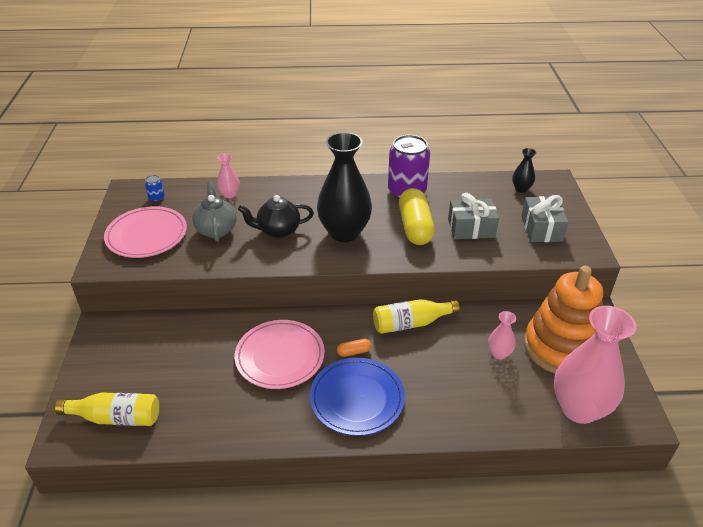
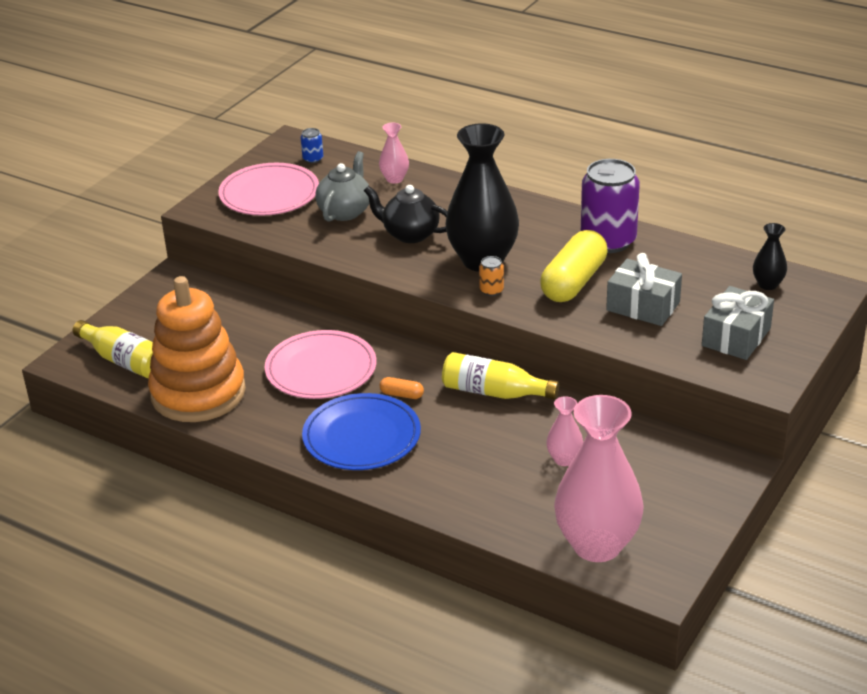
camera: 35 degrees right, 5 degrees down
orange stacking toy [524,266,603,374] -> orange stacking toy moved to [148,276,246,422]
none -> orange can [479,256,504,296]

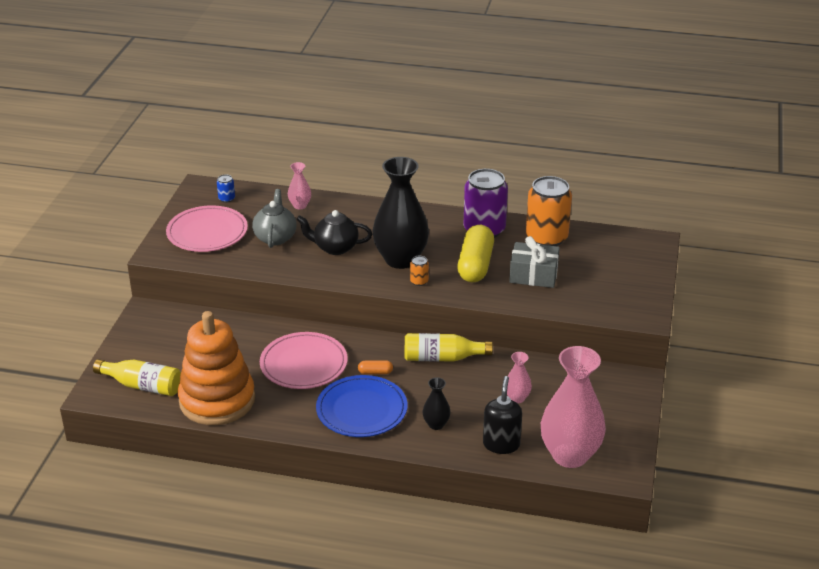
camera: 20 degrees left, 0 degrees up
grey gift [702,286,774,360] -> none
black vase [753,223,787,290] -> black vase moved to [423,377,451,430]
none -> black soap dispenser [483,376,522,454]
none -> orange can [526,176,572,246]

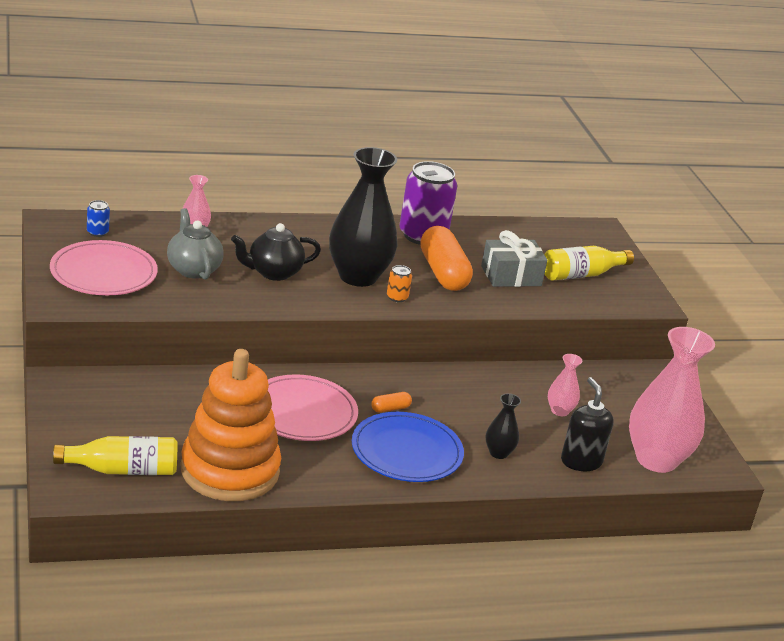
camera: 30 degrees left, 5 degrees down
yellow bottle [404,333,493,362] -> yellow bottle moved to [544,246,634,281]
yellow capsule [457,225,494,282] -> orange capsule [420,226,473,291]
orange can [526,176,572,246] -> none

